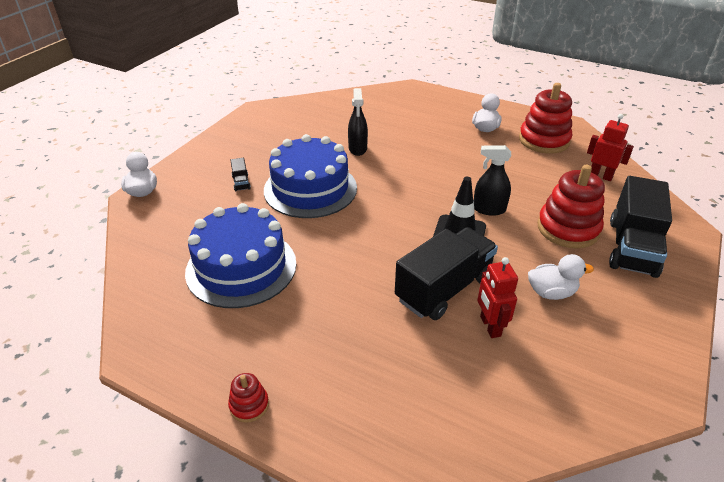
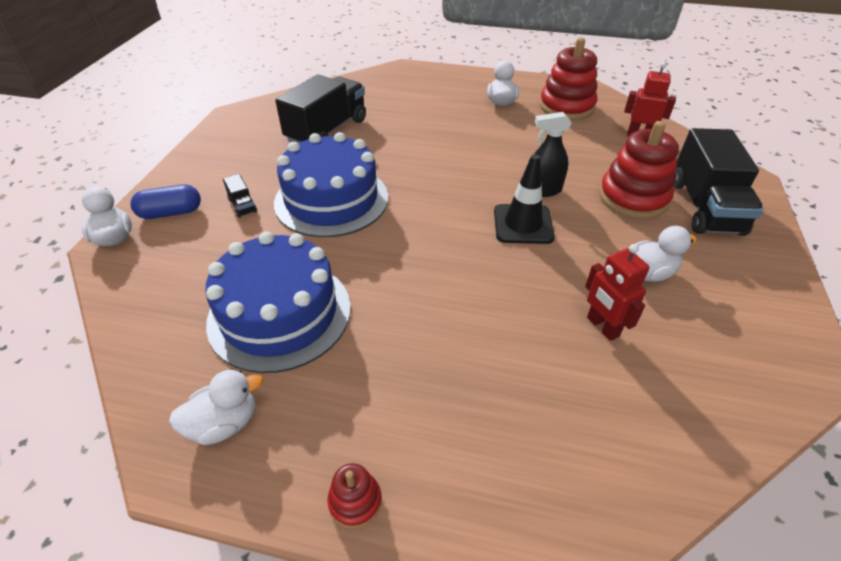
camera: 15 degrees left, 5 degrees up
black spray bottle [348,88,368,156] -> none
black truck [395,227,498,320] -> black truck moved to [275,74,366,143]
none -> blue capsule [130,184,201,219]
none -> white duck [169,370,263,445]

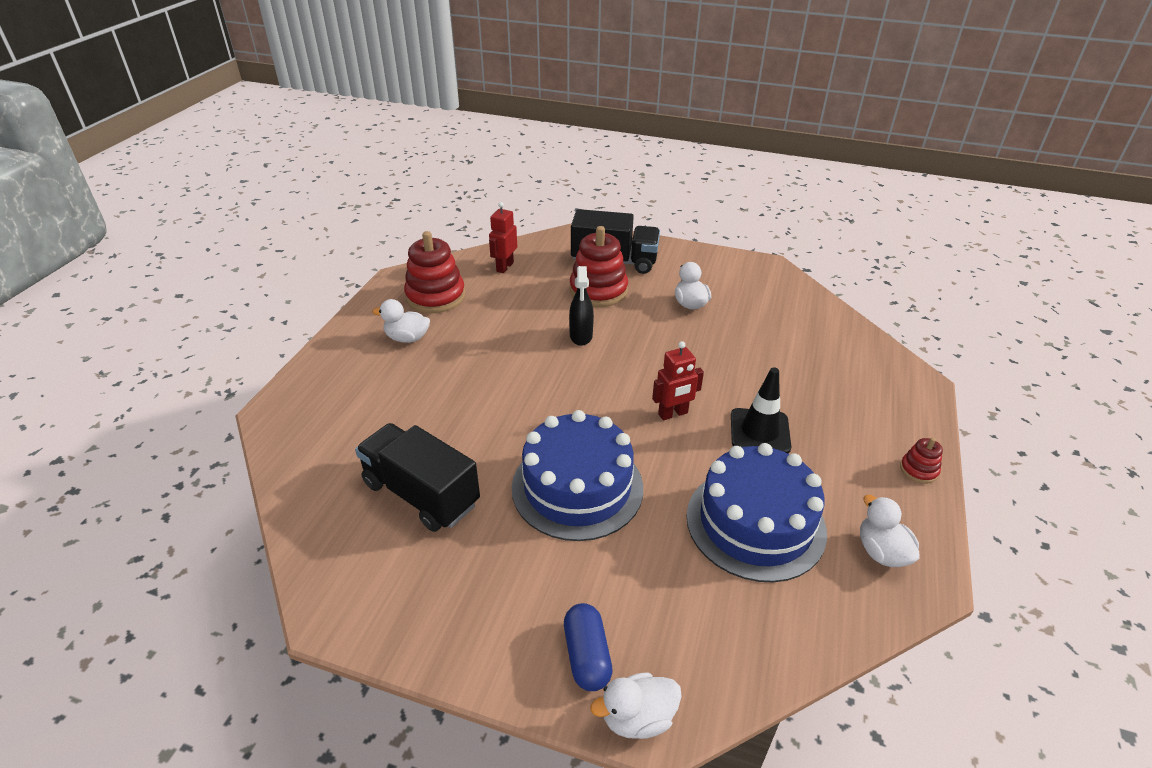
camera: 85 degrees left, 5 degrees down
black truck [223,174,257,218] -> none
black traffic cone [494,154,555,244] -> black traffic cone moved to [731,367,791,453]
red robot [585,244,650,341] -> red robot moved to [652,341,704,420]

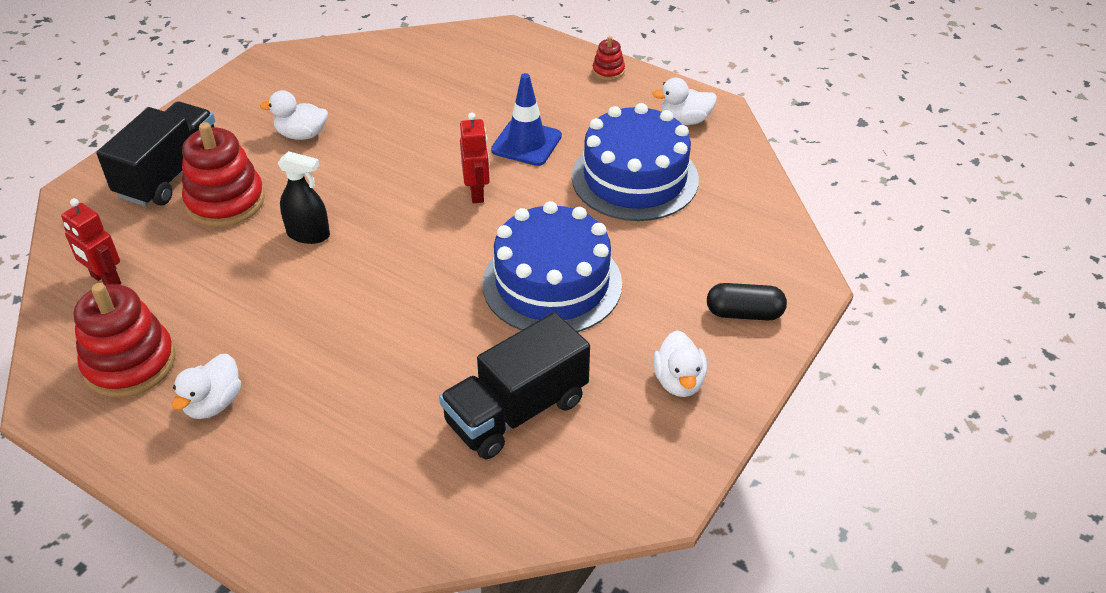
camera: 75 degrees left, 5 degrees up
blue capsule [564,603,613,691] -> black capsule [707,283,787,320]
white duck [590,672,682,739] -> white duck moved to [653,330,707,397]
black traffic cone [731,367,791,453] -> blue traffic cone [491,73,562,166]

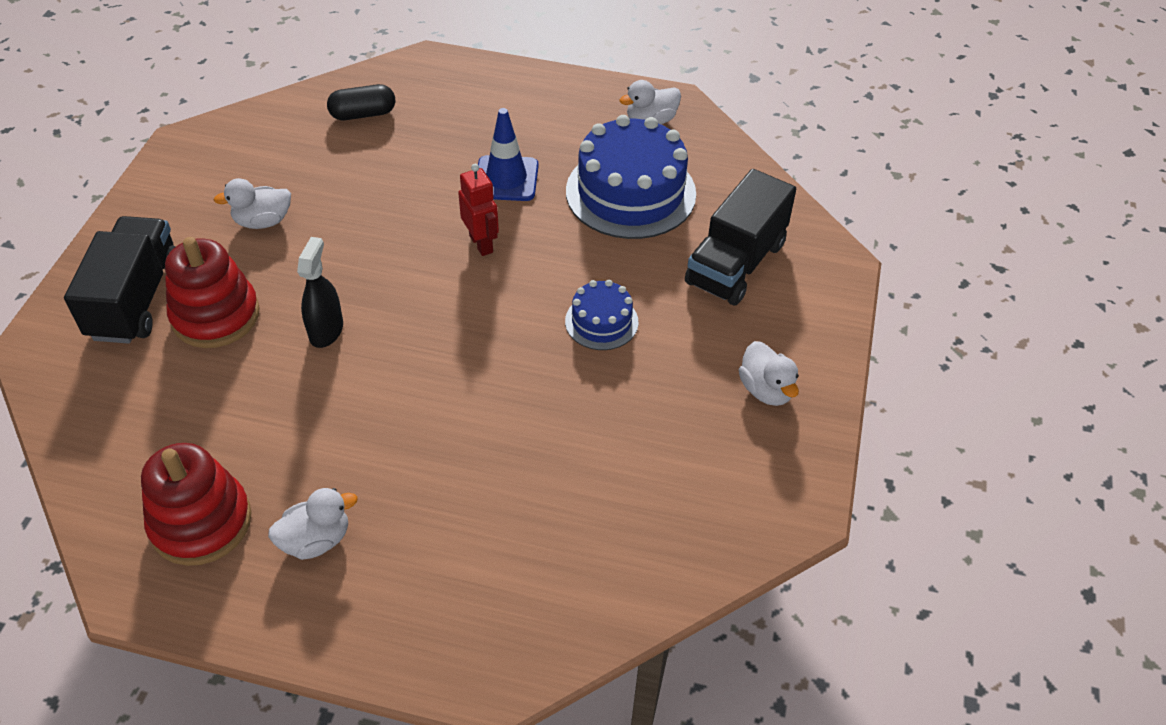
camera: 20 degrees left, 5 degrees up
red robot [61,198,121,285] -> none
white duck [172,354,241,419] -> white duck turned 120 degrees counterclockwise [268,488,357,560]
black spray bottle [278,151,330,244] -> black spray bottle turned 75 degrees counterclockwise [297,237,343,348]
black truck [439,312,590,459] -> black truck moved to [685,169,796,306]
blue cake [483,201,622,332] -> blue cake [565,280,638,350], size x0.51
red stacking toy [593,36,625,80] -> none
black capsule [707,283,787,320] -> black capsule moved to [327,84,395,120]

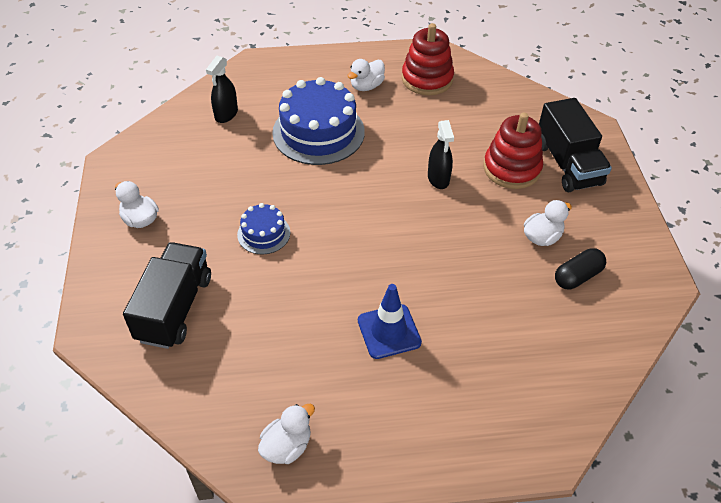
camera: 160 degrees right, 0 degrees up
black capsule [327,84,395,120] -> black capsule moved to [555,248,606,289]
red robot [458,164,499,256] -> none
blue cake [566,115,696,239] -> blue cake moved to [272,77,365,165]
none -> black spray bottle [206,56,238,123]

